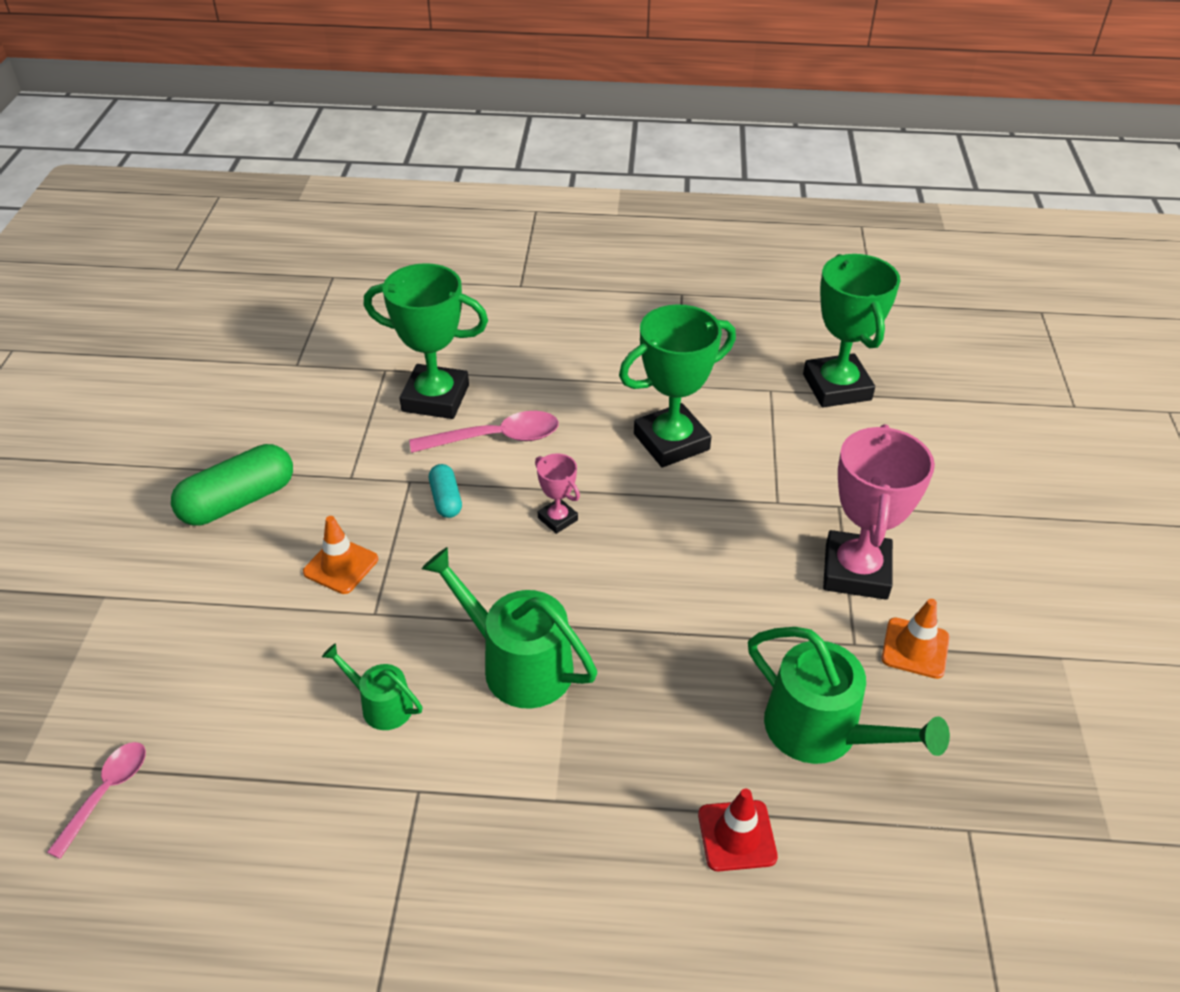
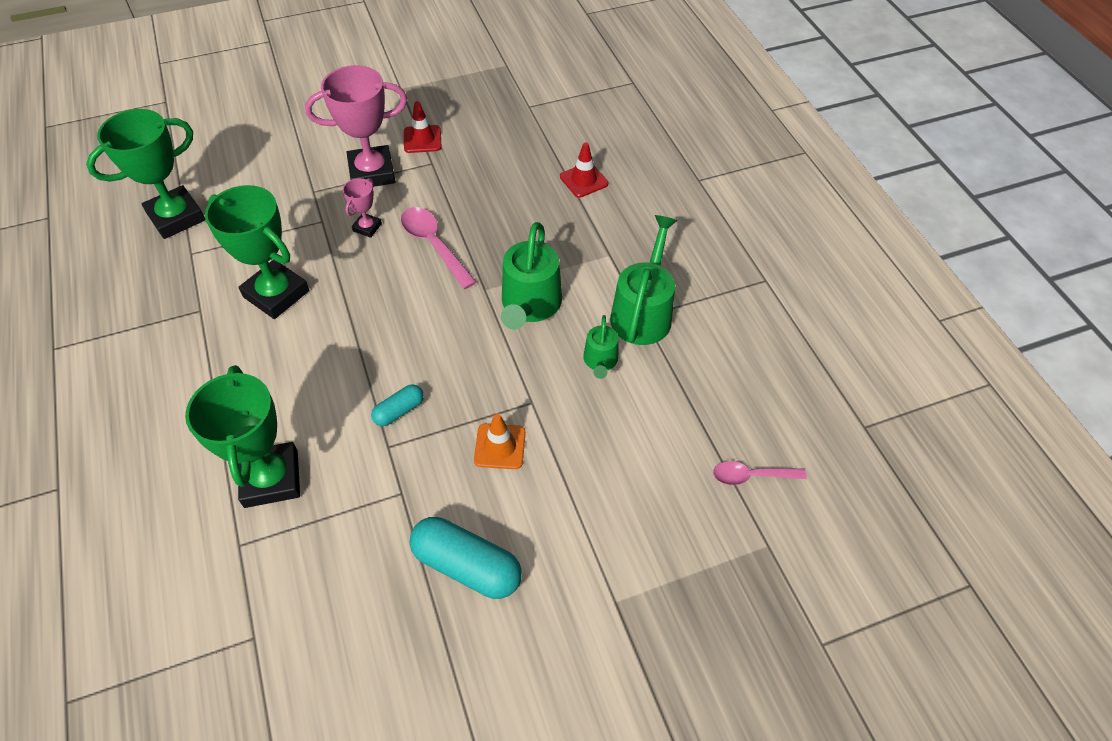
camera: 115 degrees left, 10 degrees up
green capsule [171,444,293,526] -> turquoise capsule [410,517,522,599]
pink spoon [409,411,559,453] -> pink spoon moved to [401,207,477,289]
pink trophy [535,453,580,534] -> pink trophy moved to [343,178,382,238]
green watering can [748,627,950,764] -> green watering can moved to [610,215,678,345]
orange traffic cone [881,599,950,679] -> red traffic cone [404,101,442,153]

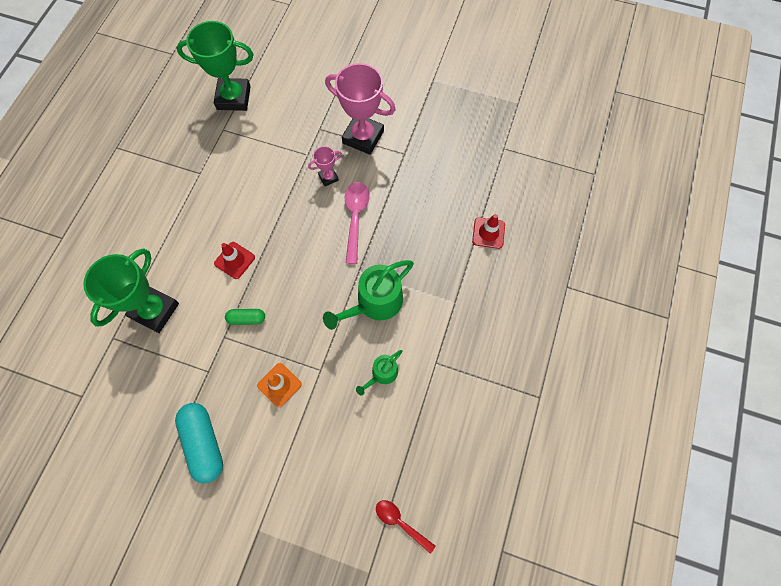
camera: 40 degrees right, 15 degrees up
green trophy [205,185,309,319] -> none
turquoise capsule [371,384,424,426] -> green capsule [225,309,265,325]
red traffic cone [404,101,442,153] -> red traffic cone moved to [214,242,255,279]
green watering can [610,215,678,345] -> none
pink spoon [713,461,807,485] -> red spoon [376,500,436,554]

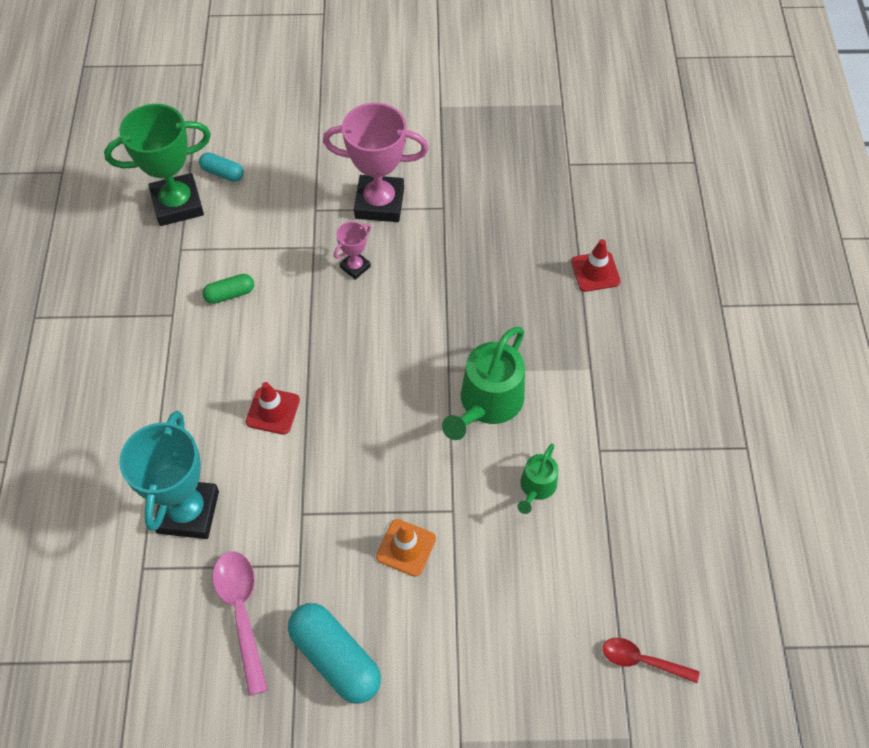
camera: 20 degrees left, 10 degrees down
green trophy [83,248,179,333] -> turquoise trophy [119,411,219,539]
green capsule [225,309,265,325] -> green capsule moved to [202,274,254,304]
pink spoon [345,182,370,264] -> pink spoon moved to [212,551,268,696]
none -> turquoise capsule [199,152,244,182]

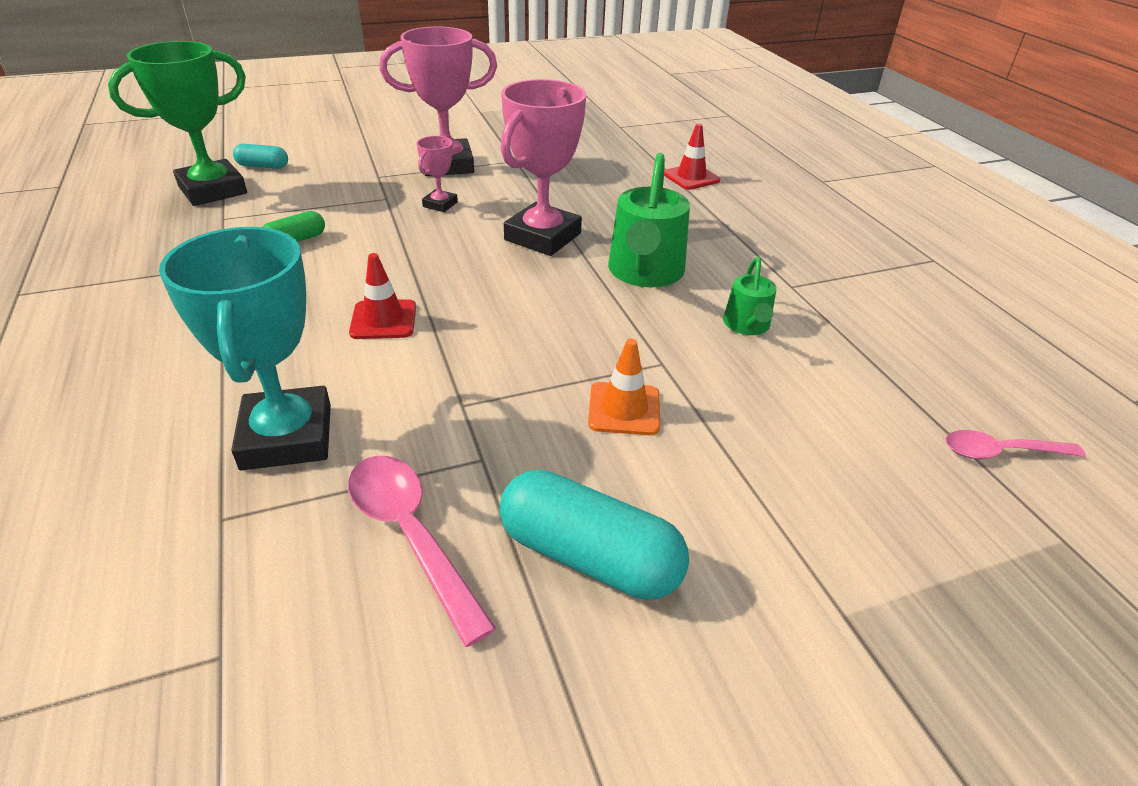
camera: 20 degrees left, 20 degrees down
red spoon [603,638,700,683] -> pink spoon [945,430,1085,459]
none -> pink trophy [501,79,586,256]

